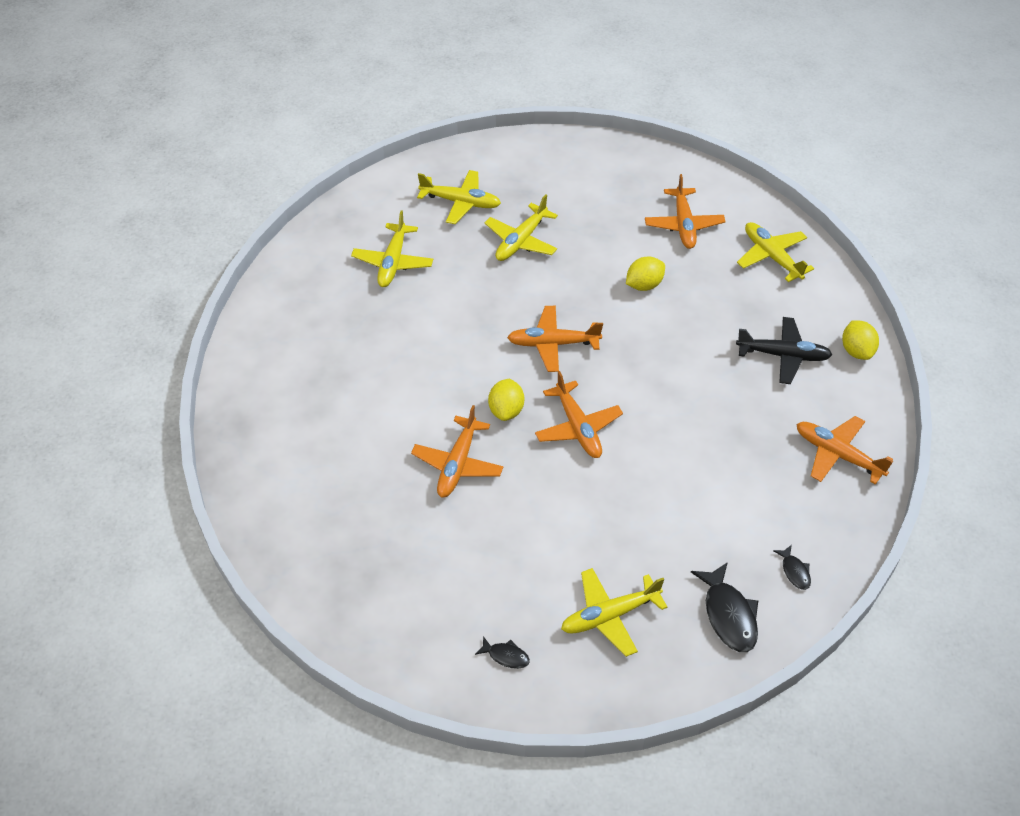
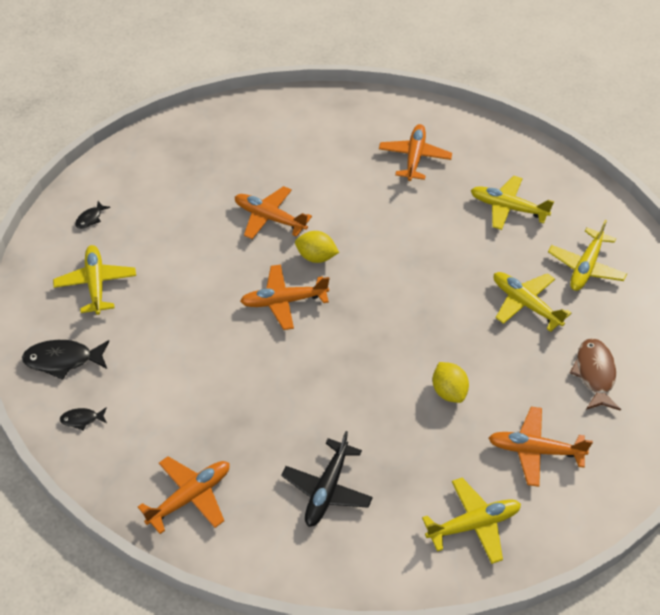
camera: 100 degrees right, 0 degrees up
orange plane [507,306,603,372] -> orange plane moved to [379,124,452,181]
yellow lemon [842,320,879,360] -> none
none -> brown fish [570,338,621,411]

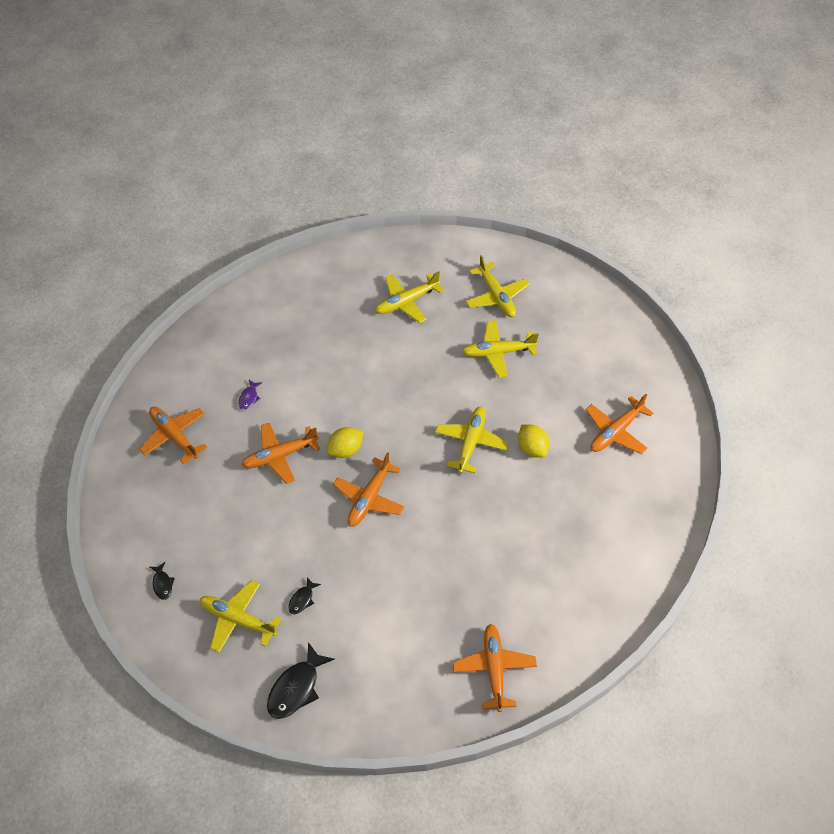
camera: 50 degrees left, 5 degrees up
black fish [60,407,107,430] -> black fish moved to [288,577,321,614]
black plane [281,431,373,527] -> none
orange plane [379,124,452,181] -> orange plane moved to [139,406,207,464]
yellow plane [422,478,521,564] -> yellow plane moved to [435,406,508,473]
yellow lemon [433,362,469,403] -> yellow lemon turned 45 degrees clockwise [518,424,550,458]
brown fish [570,338,621,411] -> none
none -> purple fish [238,380,262,410]

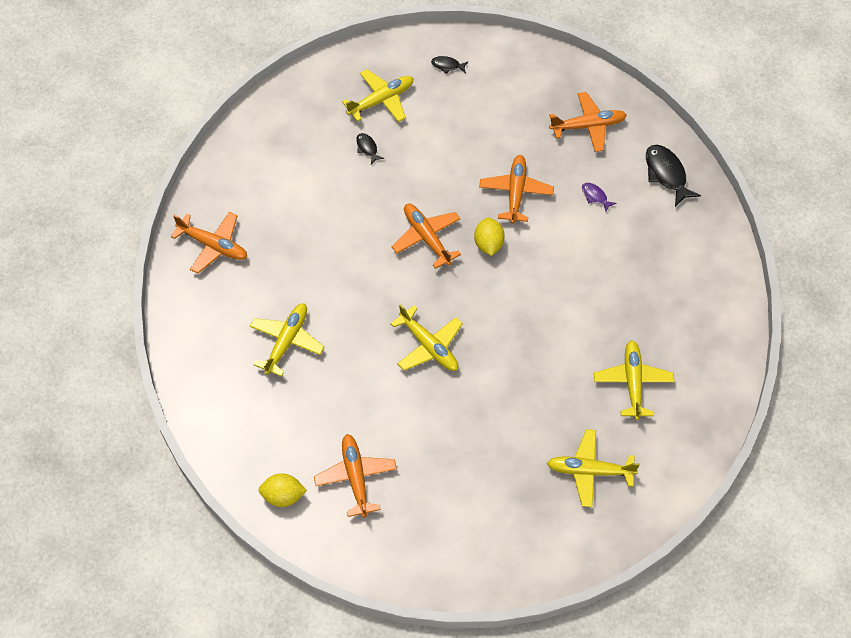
camera: 120 degrees right, 5 degrees up
black fish [267,642,335,719] -> black fish moved to [646,145,701,207]
yellow plane [462,320,539,378] -> yellow plane moved to [250,303,324,377]
yellow lemon [518,424,550,458] -> yellow lemon moved to [258,473,307,507]

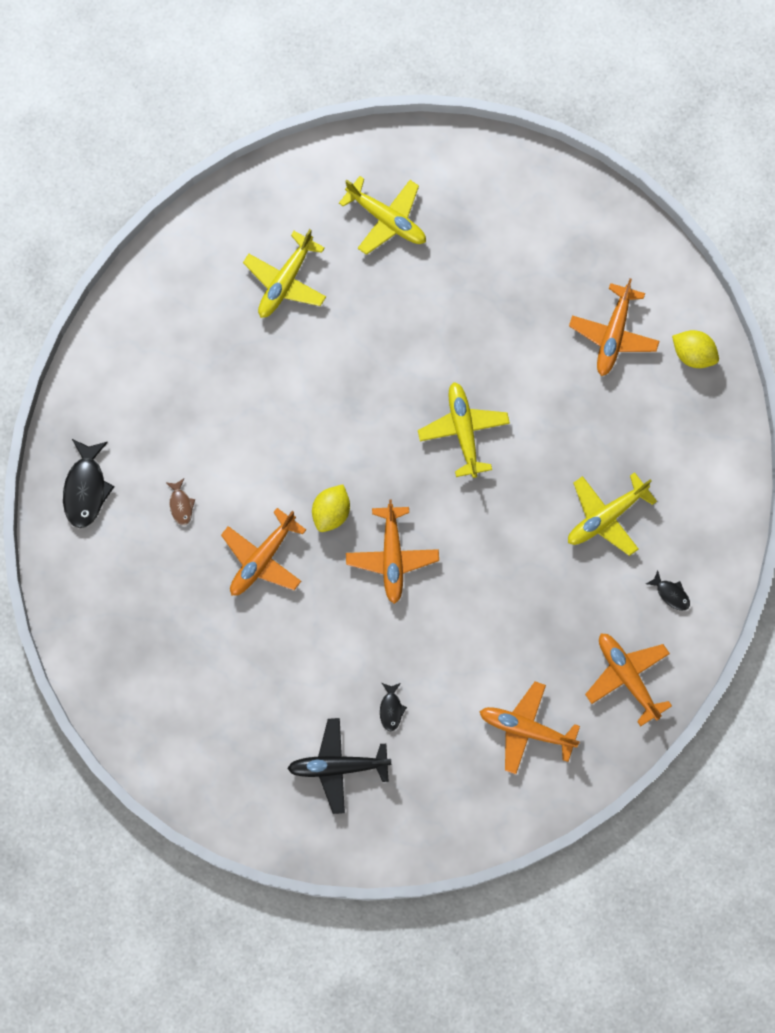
camera: 150 degrees left, 15 degrees up
yellow plane [342,69,414,122] -> black plane [287,718,391,814]
black fish [431,56,469,74] -> black fish moved to [646,570,690,611]
orange plane [549,92,627,152] -> orange plane moved to [479,681,580,774]
purple fish [582,183,617,212] -> brown fish [166,479,195,526]

